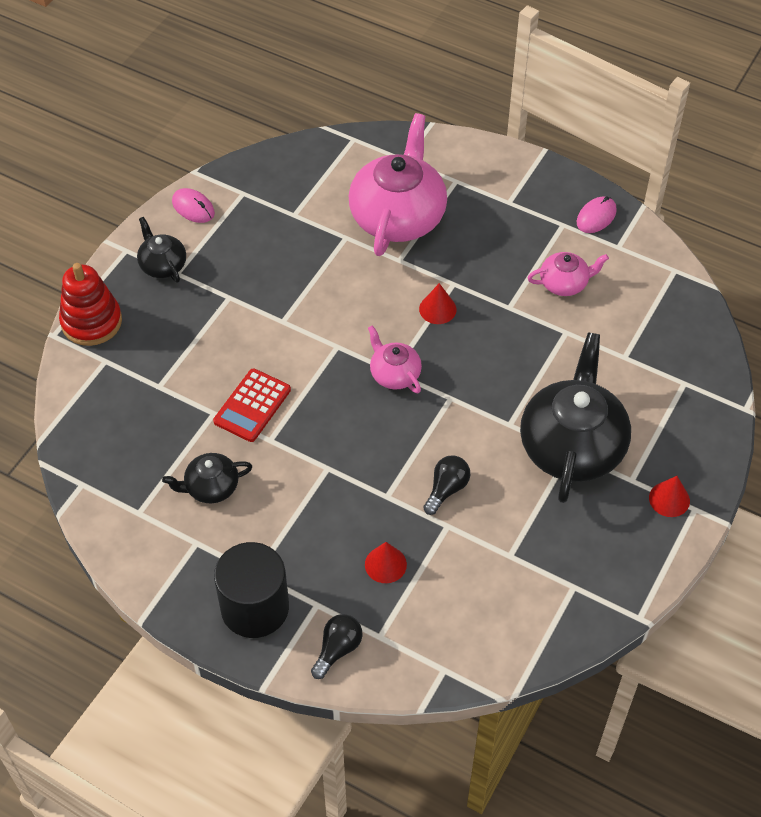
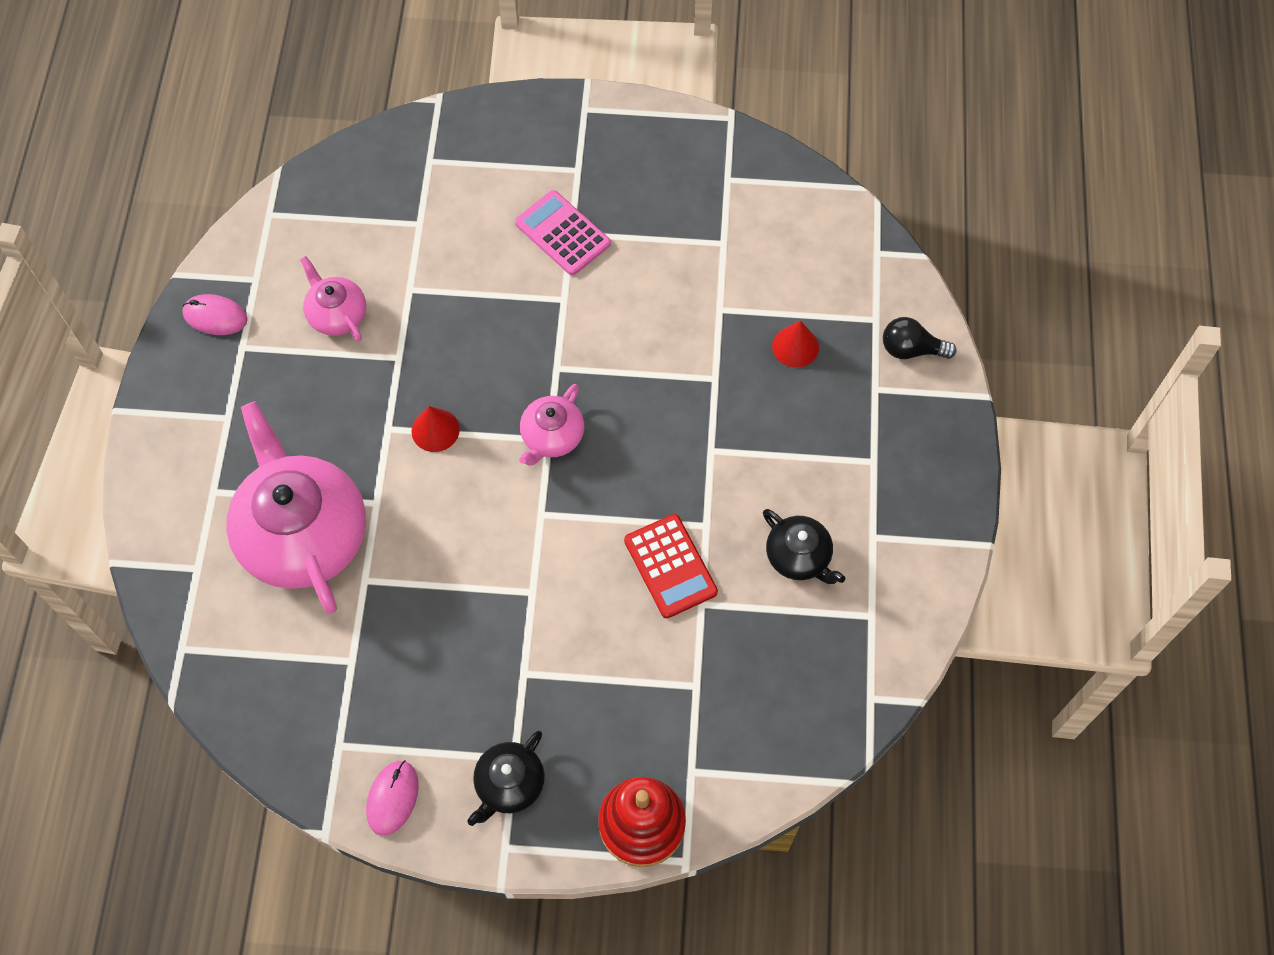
camera: 115 degrees left, 10 degrees up
red calculator [213,368,291,442] -> red calculator turned 60 degrees clockwise [624,514,718,618]
black cylinder [214,542,289,638] -> none
pink teapot [349,113,447,256] -> pink teapot turned 75 degrees clockwise [226,401,366,614]
black light bulb [423,455,470,515] -> none
black teapot [520,333,631,503] -> pink calculator [515,190,611,276]
red cone [649,476,690,517] -> none

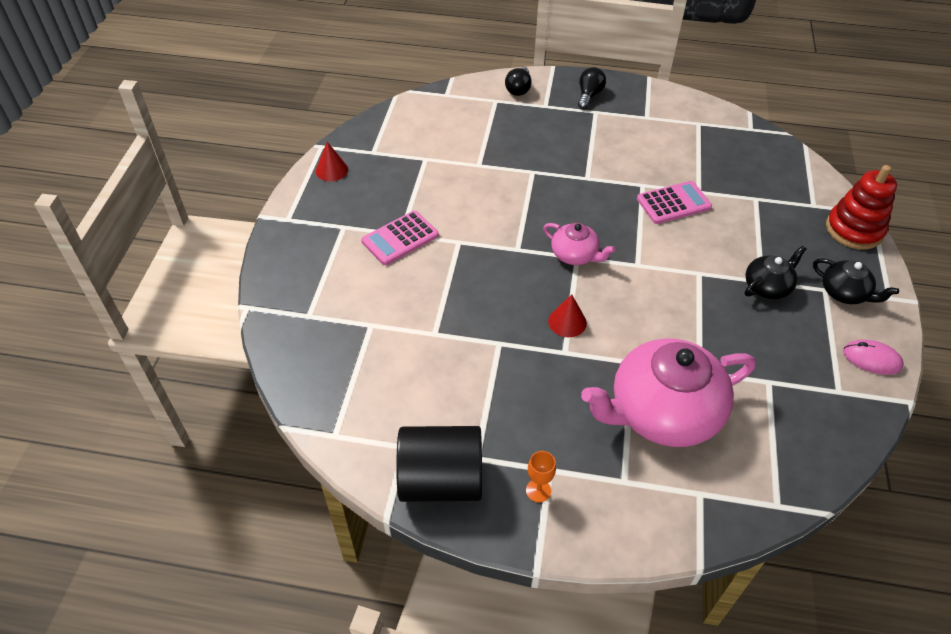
camera: 85 degrees left, 15 degrees down
pink mouse [182,294,248,335] -> black cylinder [396,426,482,502]
pink teapot [300,256,366,341] -> none
red calculator [624,514,718,618] -> pink calculator [637,181,712,224]
black teapot [763,509,845,584] -> black teapot moved to [745,245,806,299]
red cone [772,321,819,368] -> red cone moved to [316,142,348,181]
none -> orange goblet [526,451,556,502]
none -> black light bulb [578,67,606,109]

